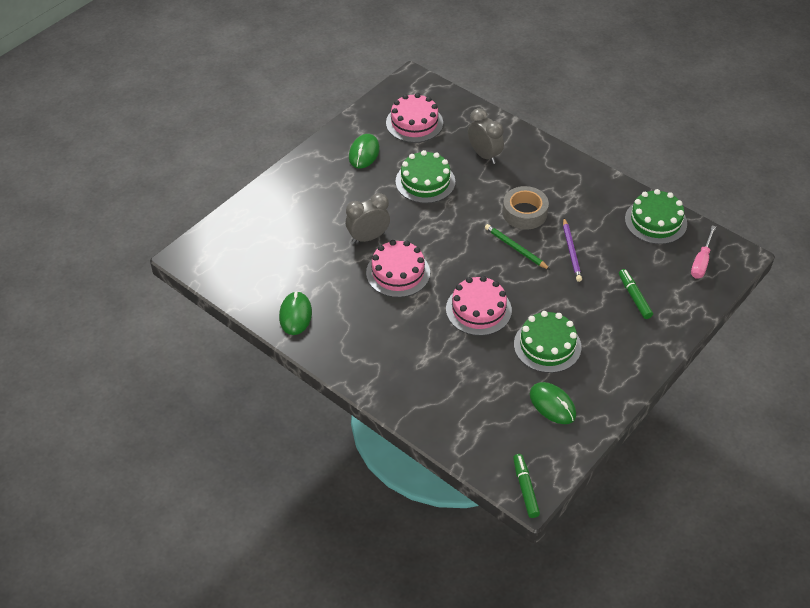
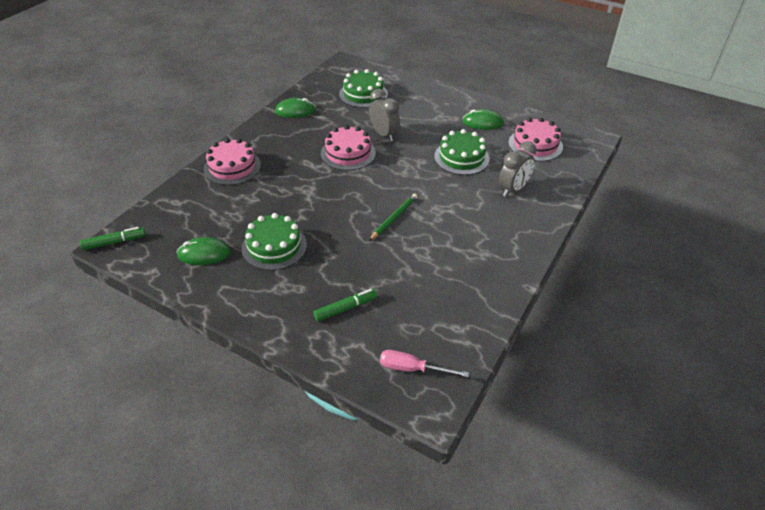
camera: 80 degrees right, 5 degrees down
pink cake [446,276,512,336] -> pink cake moved to [204,138,261,185]
grey tape [503,186,549,230] -> none
green mouse [530,382,576,424] -> green mouse turned 45 degrees clockwise [176,237,231,265]
purple pencil [563,218,582,282] -> none
green cake [625,189,687,244] -> green cake moved to [339,69,388,108]

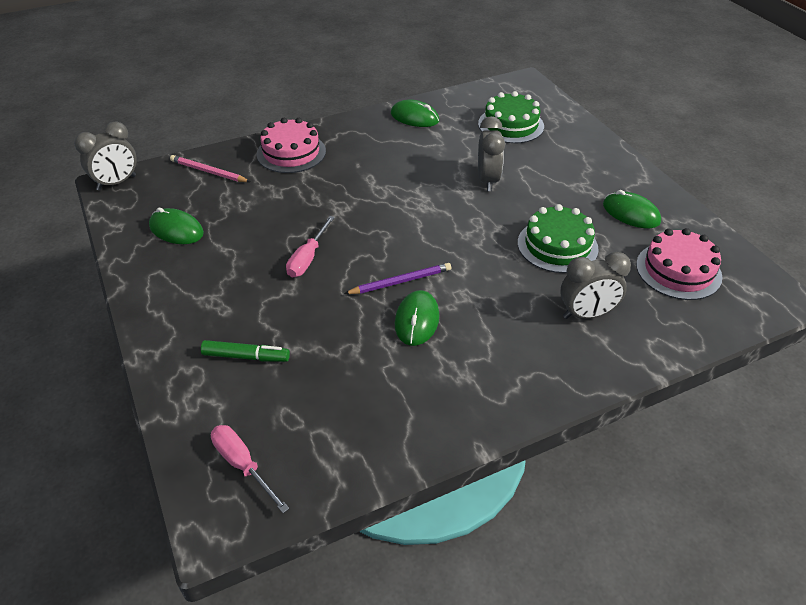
camera: 35 degrees right, 0 degrees up
green marker [80,227,146,250] -> grey clock [74,121,136,190]
green cake [242,213,307,270] -> none
pink cake [321,125,376,171] -> none
green pencil [369,194,418,241] -> purple pencil [344,263,451,294]
none -> pink pencil [170,155,250,182]
none -> pink screwdriver [286,216,335,277]
none -> green mouse [395,290,440,346]

